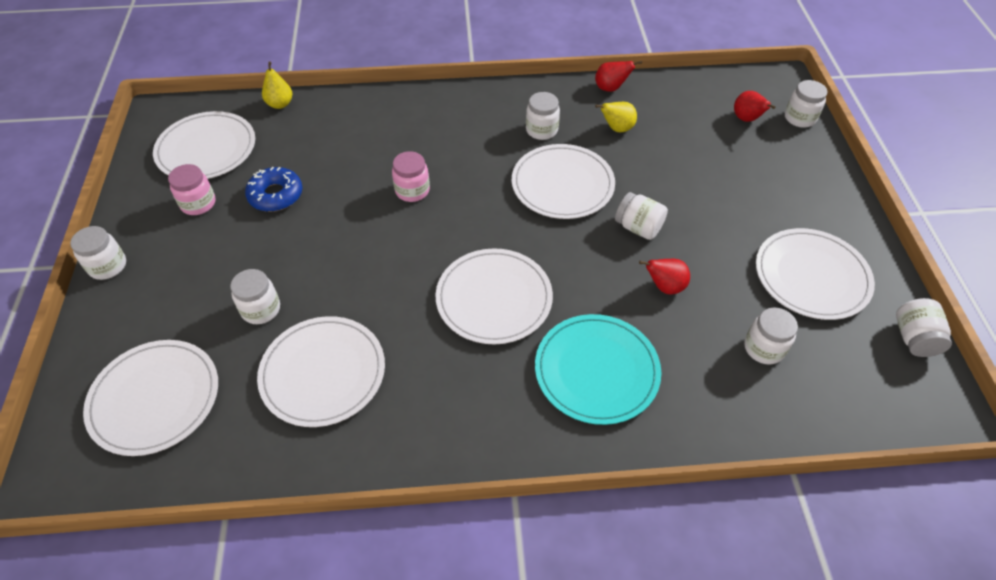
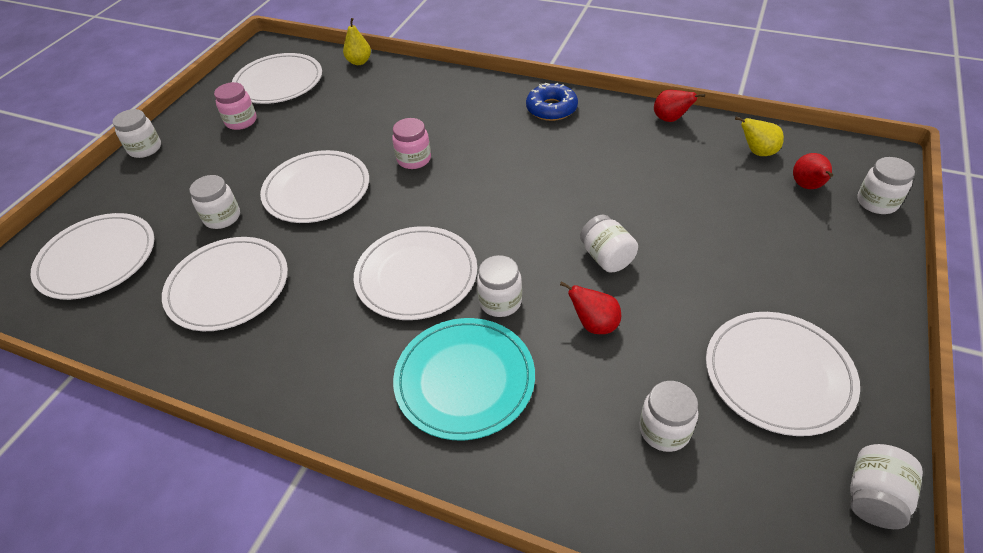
camera: 30 degrees right, 5 degrees down
blue donut [245,167,302,212] -> blue donut moved to [526,83,578,121]
white plate [512,144,615,219] -> white plate moved to [260,150,369,223]
white jar [526,92,560,140] -> white jar moved to [477,255,522,317]
yellow pear [595,102,637,132] -> yellow pear moved to [735,116,784,156]

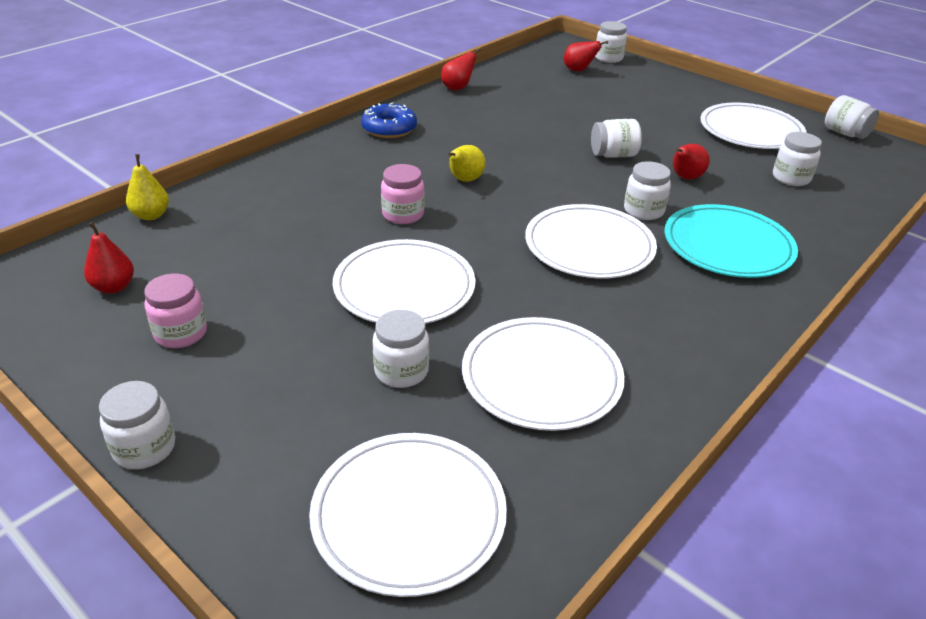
camera: 75 degrees left, 10 degrees down
white plate [232,53,322,104] -> red pear [84,222,134,294]
yellow pear [735,116,784,156] -> yellow pear moved to [448,145,485,182]

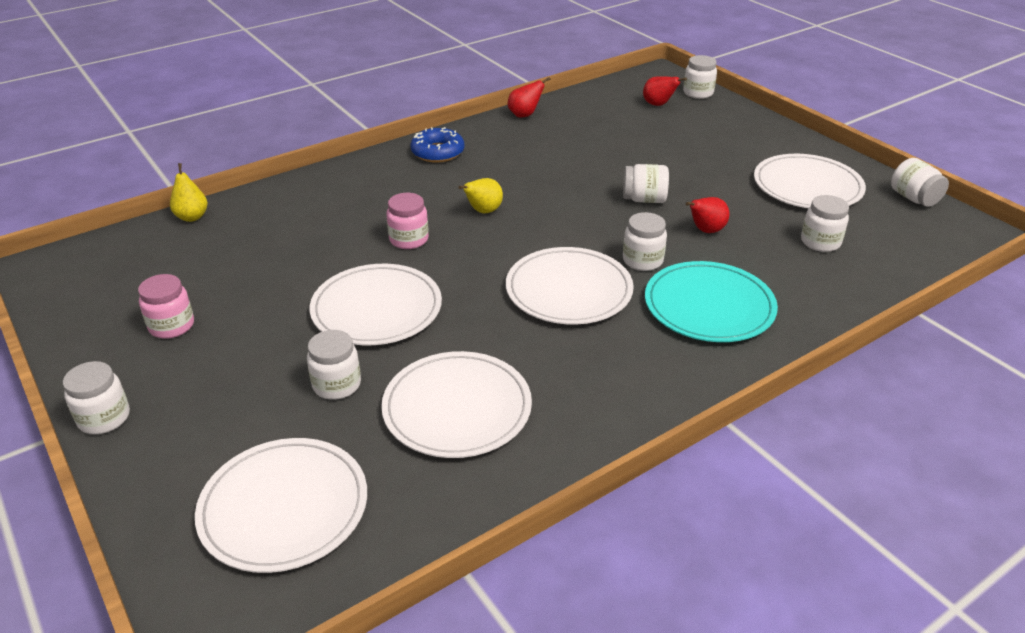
camera: 15 degrees right, 0 degrees up
red pear [84,222,134,294] -> none

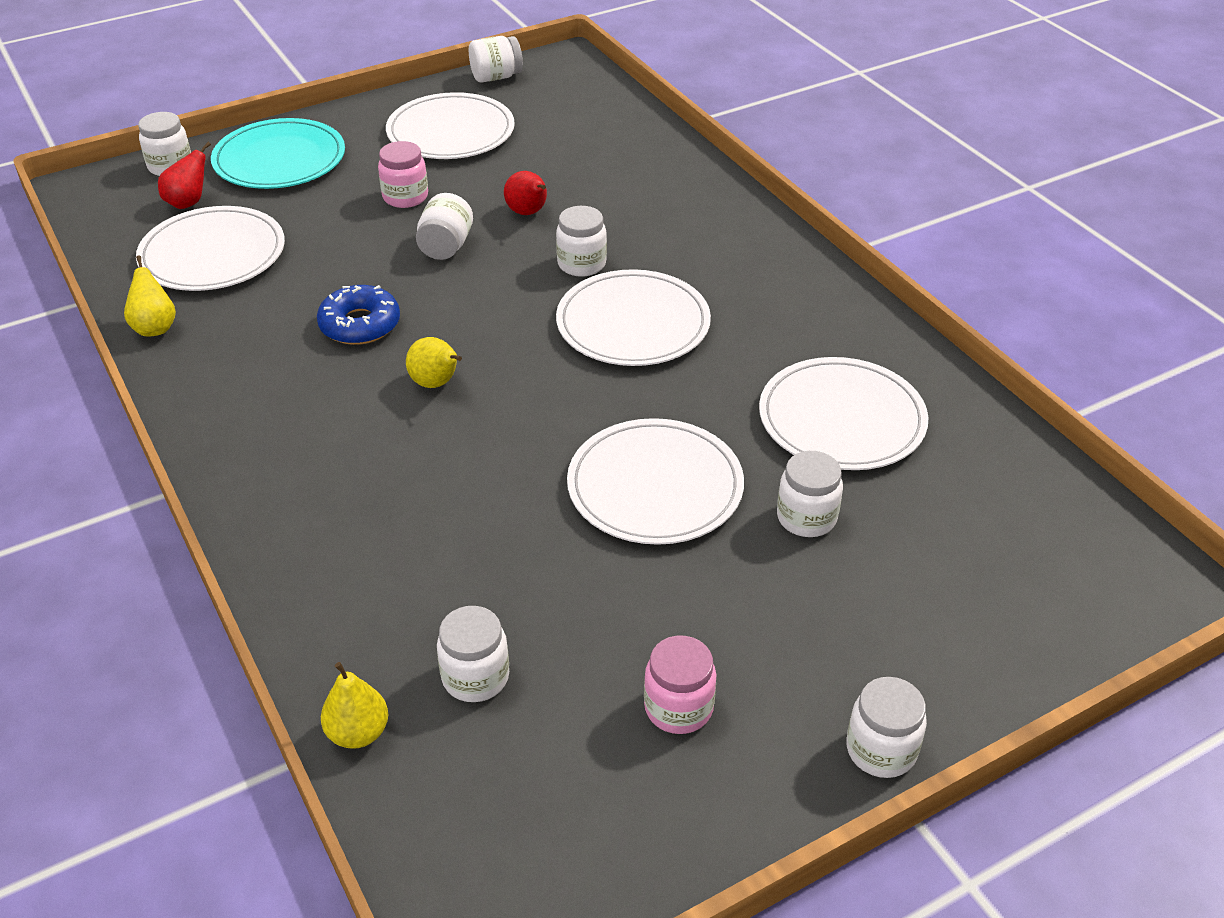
camera: 85 degrees left, 5 degrees up
white plate [195,438,367,573] -> white plate moved to [136,206,285,291]
pink jar [386,193,429,249] -> pink jar moved to [378,141,428,208]
blue donut [410,127,465,163] -> blue donut moved to [317,285,400,345]
red pear [508,77,550,118] -> yellow pear [124,255,176,336]
turquoise plate [645,261,778,342] -> turquoise plate moved to [211,118,345,189]
white jar [801,195,849,252] -> white jar moved to [437,606,509,702]

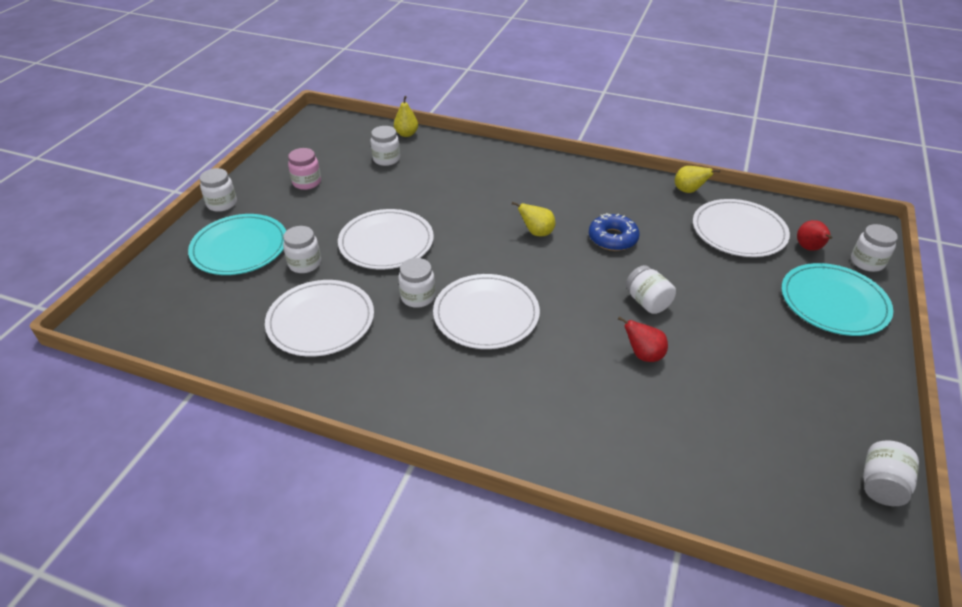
camera: 140 degrees right, 0 degrees up
pink jar [378,141,428,208] -> none
white plate [386,92,515,159] -> none
white jar [556,206,607,277] -> white jar moved to [398,258,435,308]
none -> turquoise plate [188,214,286,275]

